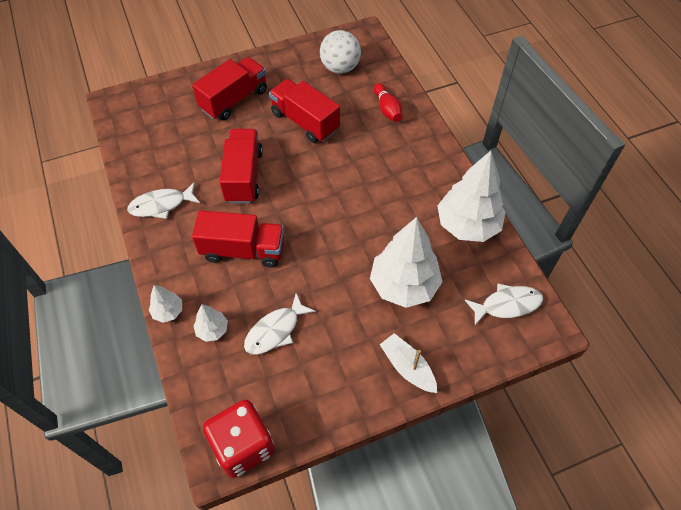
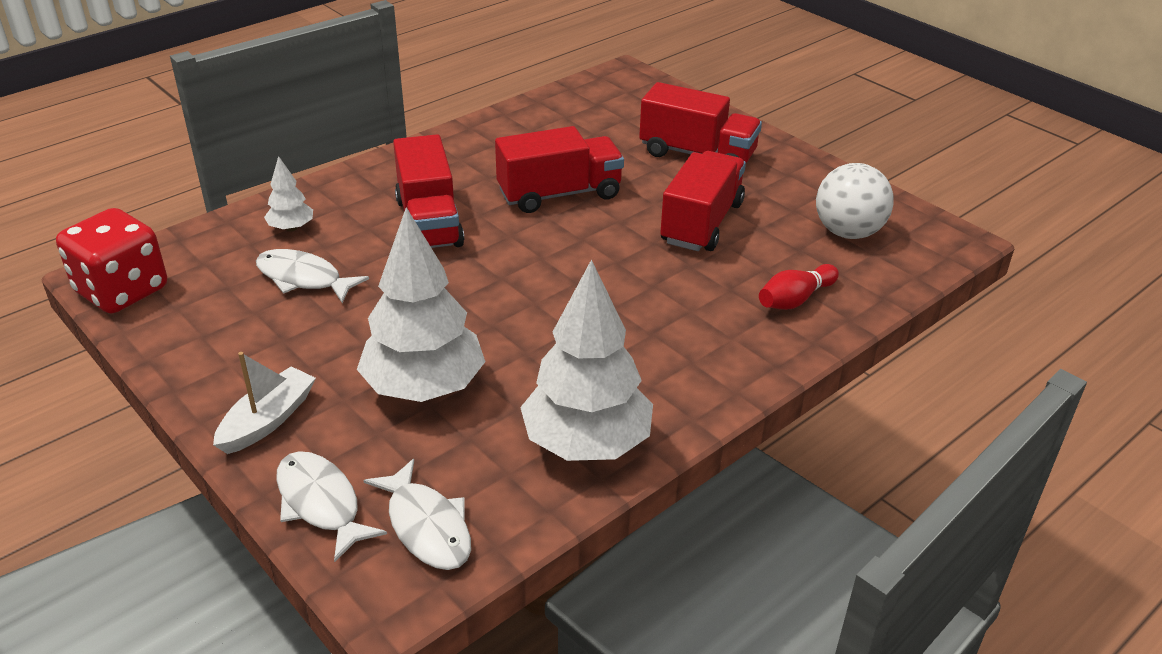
camera: 70 degrees right, 20 degrees down
white fish [127,183,200,219] -> white fish moved to [276,451,387,562]
white tree [149,285,182,323] -> none

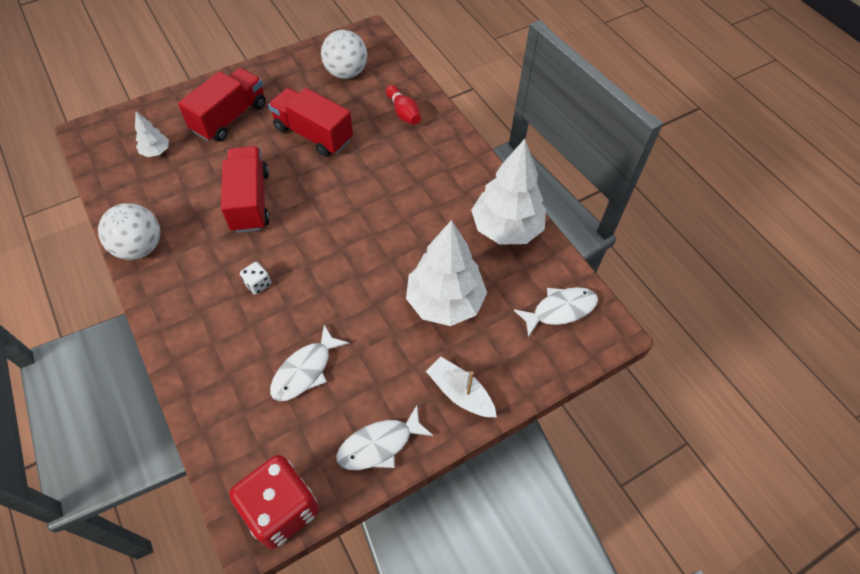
camera: 80 degrees left, 20 degrees up
white tree [264,156,313,232] -> white tree moved to [135,111,169,157]
white fish [276,451,387,562] -> white fish moved to [336,405,433,470]
red truck [393,134,464,248] -> white dice [240,262,271,295]
none -> white ball [98,203,160,260]

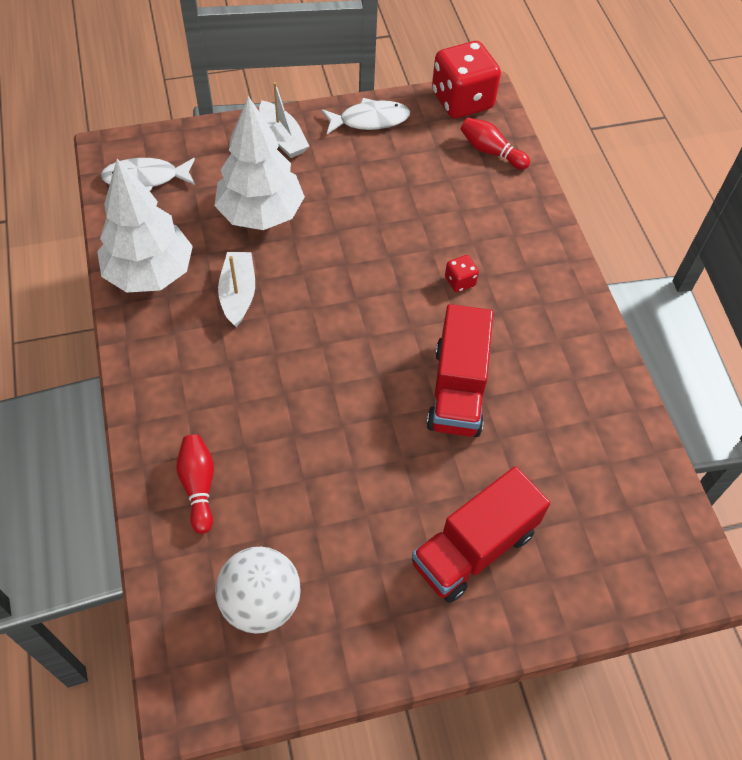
camera: 165 degrees left, 0 degrees up
white ball [98,203,160,260] -> none
white tree [135,111,169,157] -> none
white dice [240,262,271,295] -> red dice [445,255,479,292]
red truck [268,88,353,157] -> none
white fish [270,325,349,402] -> none
none -> white boat [218,252,255,327]
none -> red bowling pin [461,118,530,169]

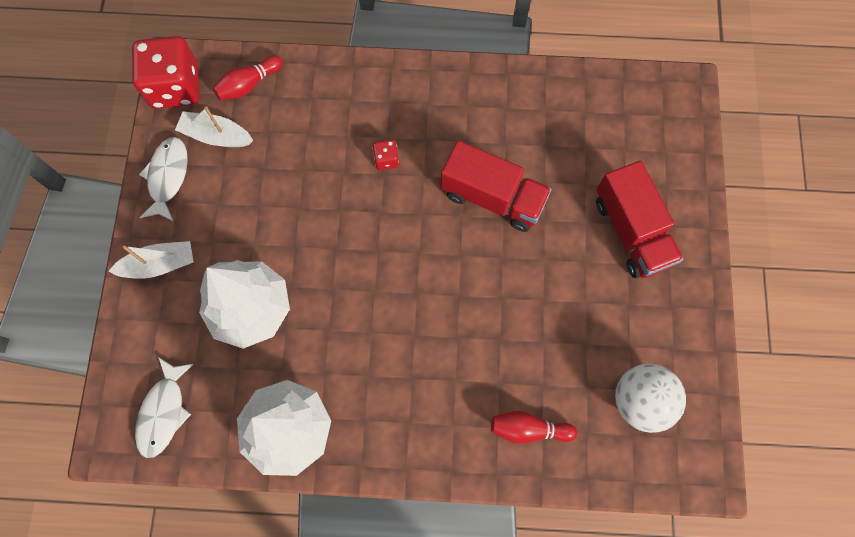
camera: 70 degrees left, 15 degrees up
white boat [218,252,255,327] -> white boat moved to [175,106,253,147]

